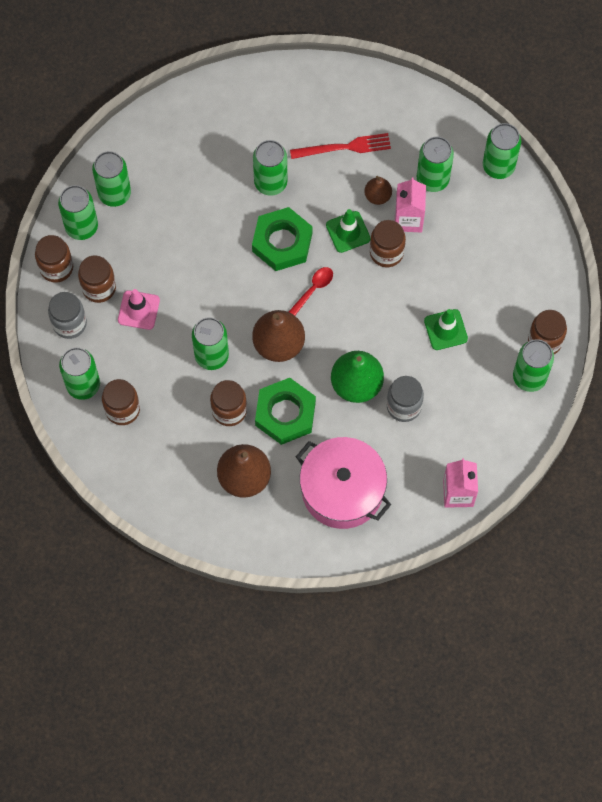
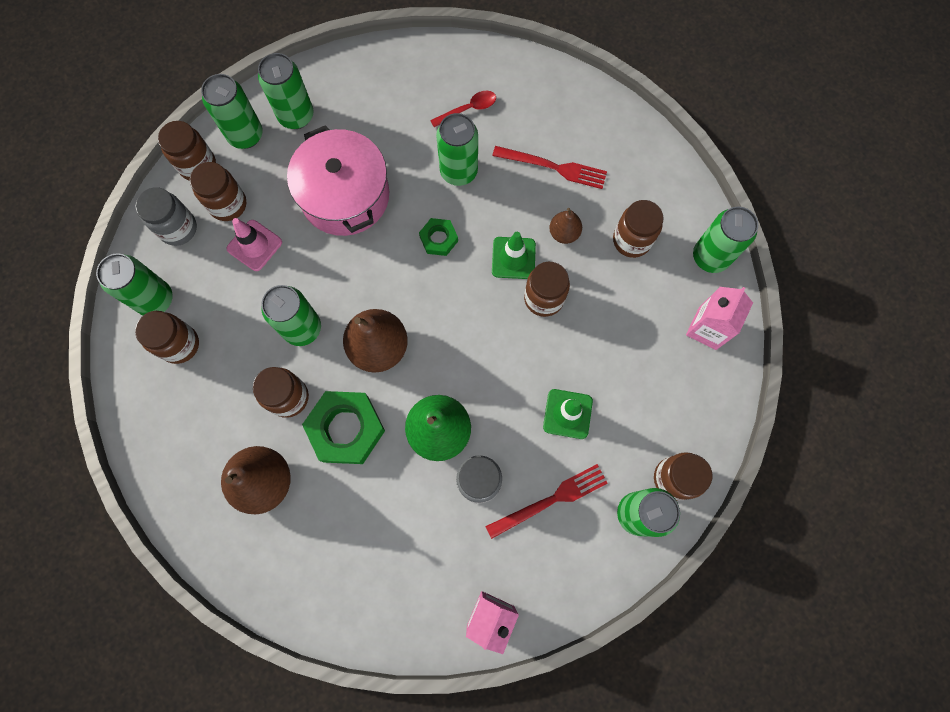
camera: 25 degrees right, 5 degrees up
green nut [252,207,313,271] -> green nut [419,218,458,256], size x0.53
red spoon [289,267,333,316] -> red spoon moved to [430,91,496,127]
pink pot [296,437,391,529] -> pink pot moved to [287,125,389,236]
pink carton [395,177,426,233] -> pink carton moved to [686,287,753,350]
green can [416,137,454,192] -> brown jar [613,200,664,258]
none -> red fork [485,464,608,539]

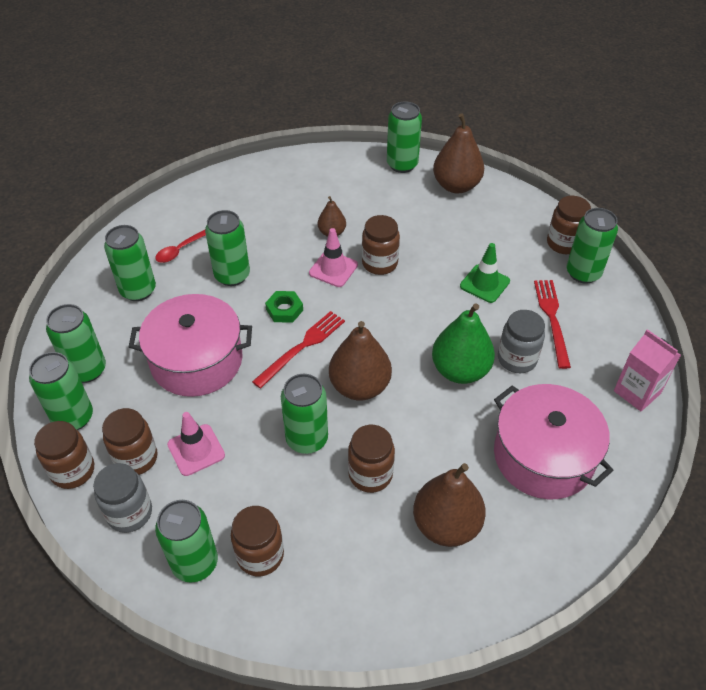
camera: 65 degrees left, 25 degrees down
green nut [302,391,385,464] -> none
red spoon [430,91,496,127] -> red spoon turned 135 degrees counterclockwise [155,230,206,263]
red fork [492,146,607,189] -> red fork moved to [252,311,345,389]
green traffic cone [492,232,536,279] -> pink traffic cone [309,228,358,287]
brown jar [613,200,664,258] -> none
pink carton [686,287,753,350] -> brown pear [433,113,484,194]
none -> green can [104,225,156,301]
none -> pink pot [494,384,614,499]

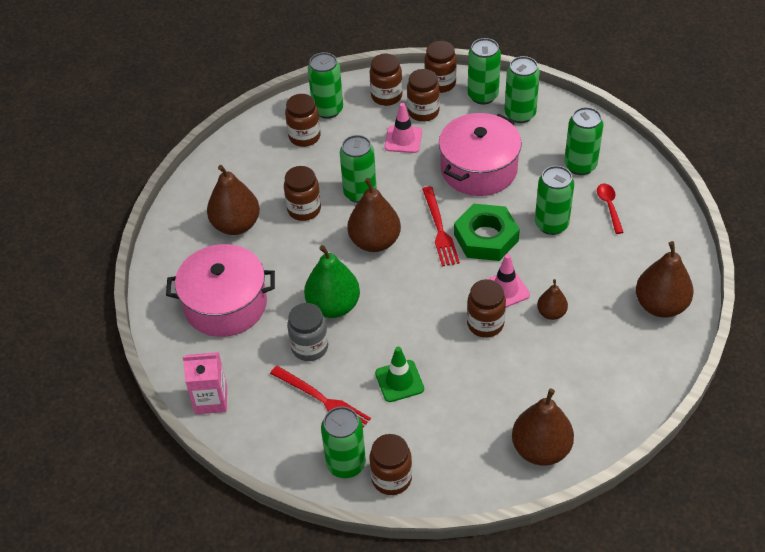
camera: 130 degrees right, 0 degrees up
grey jar [93,463,152,533] -> brown jar [370,54,403,106]
green nut [265,291,303,323] -> green nut [454,204,520,261], size x1.88
green can [387,101,422,173] -> none
none -> brown pear [636,241,694,318]

